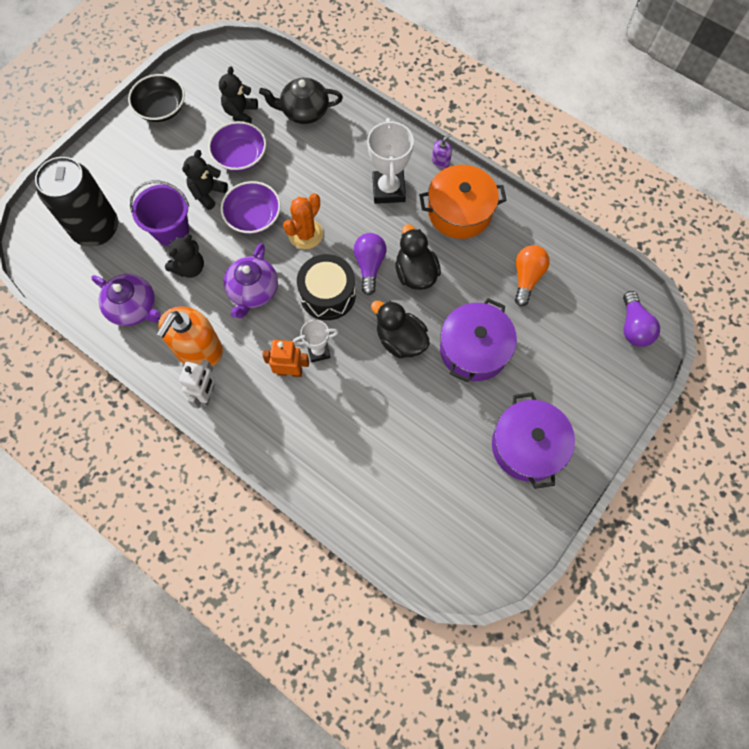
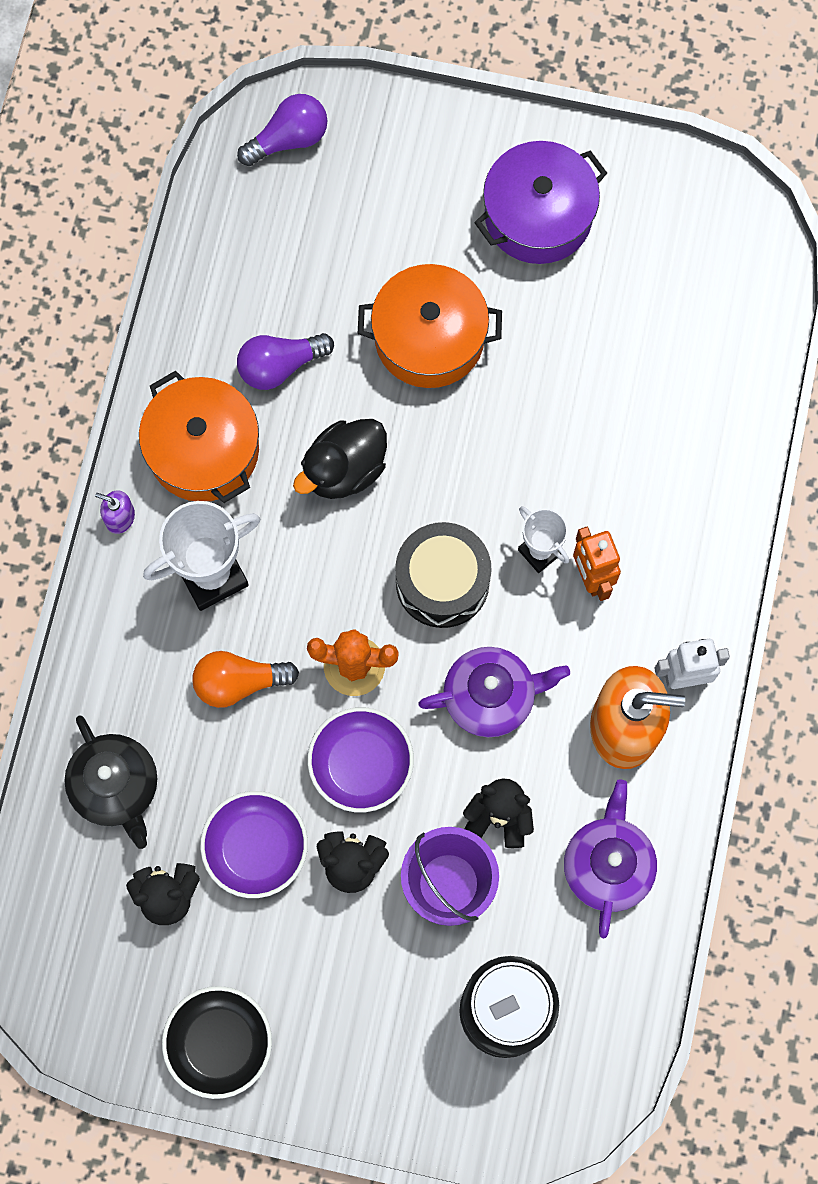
camera: 115 degrees left, 5 degrees up
purple light bulb [354,233,386,295] -> purple light bulb moved to [237,333,334,390]
black duck [371,301,430,358] -> none
purple pot [440,298,517,382] -> orange pot [358,264,502,388]
orange light bulb [515,245,550,306] -> orange light bulb moved to [192,651,299,708]

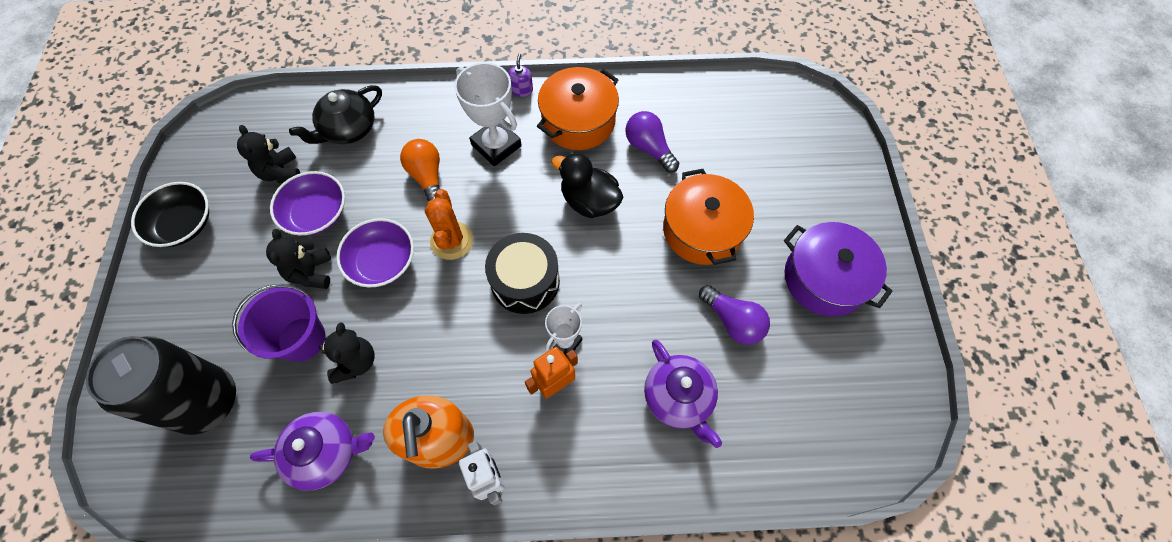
camera: 75 degrees right, 10 degrees down
purple light bulb [237,94,327,166] -> purple light bulb moved to [699,285,770,345]
purple teapot [418,647,570,737] -> purple teapot moved to [644,340,722,448]

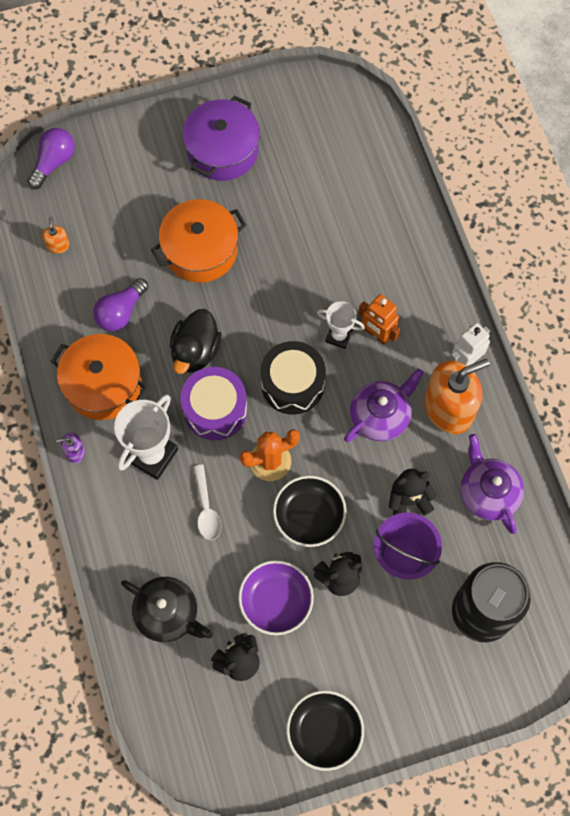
camera: 105 degrees left, 5 degrees up
purple bowl [336,218,414,287] -> black bowl [273,475,347,547]
orange light bulb [400,139,440,202] -> white spoon [194,464,221,540]
purple teapot [644,340,722,448] -> purple teapot moved to [344,369,424,442]
purple light bulb [699,285,770,345] -> purple light bulb moved to [27,128,75,189]
none -> orange soap dispenser [42,217,70,253]
none -> purple drum [181,367,247,440]

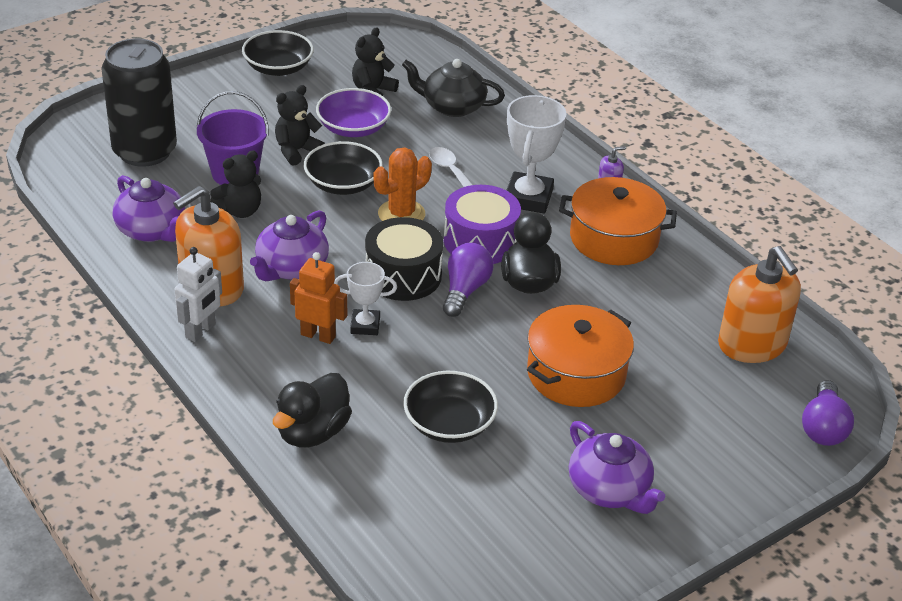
camera: 160 degrees right, 30 degrees down
orange soap dispenser [42,217,70,253] -> orange soap dispenser [718,246,801,363], size x2.38
purple light bulb [93,278,148,332] -> purple light bulb moved to [443,243,493,317]
purple pot [183,96,260,181] -> purple teapot [569,421,665,514]
none -> black duck [273,373,352,448]
none -> black bowl [403,371,498,443]

